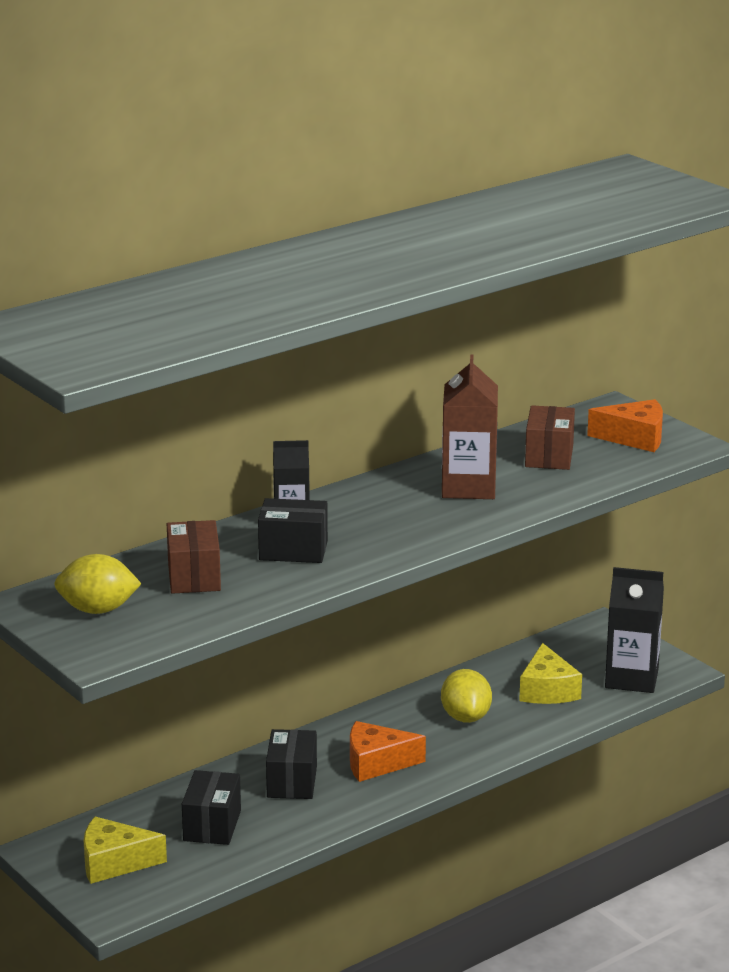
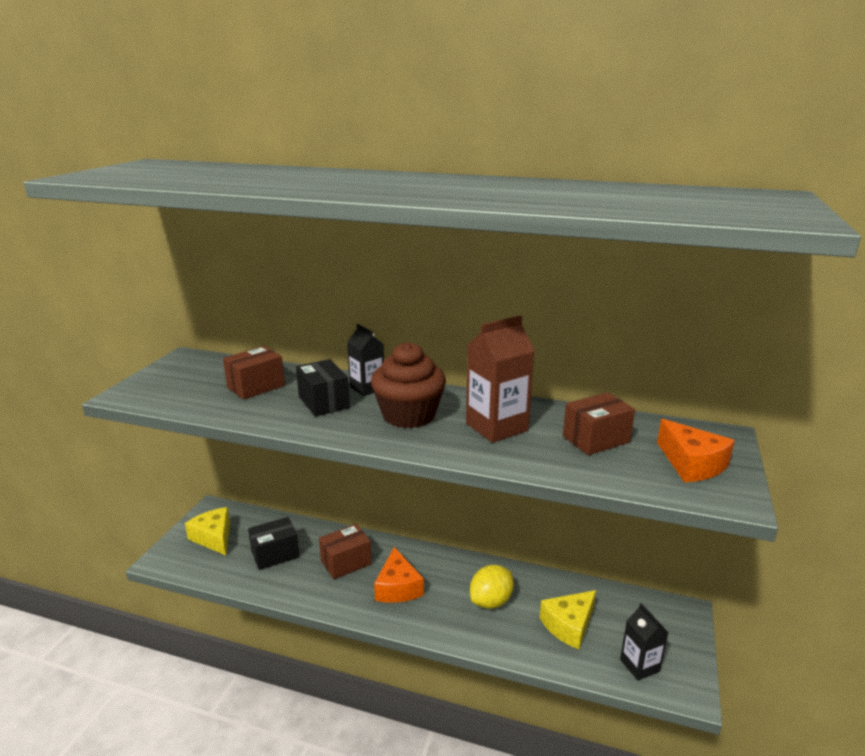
camera: 55 degrees right, 0 degrees up
yellow lemon [54,554,141,614] -> none
black box [266,729,317,799] -> brown box [319,524,372,579]
orange cheese [350,721,426,782] -> orange cheese turned 150 degrees counterclockwise [374,547,424,603]
black carton [605,567,664,693] -> black carton [620,603,669,681], size x0.64
none -> brown cupcake [371,342,446,428]

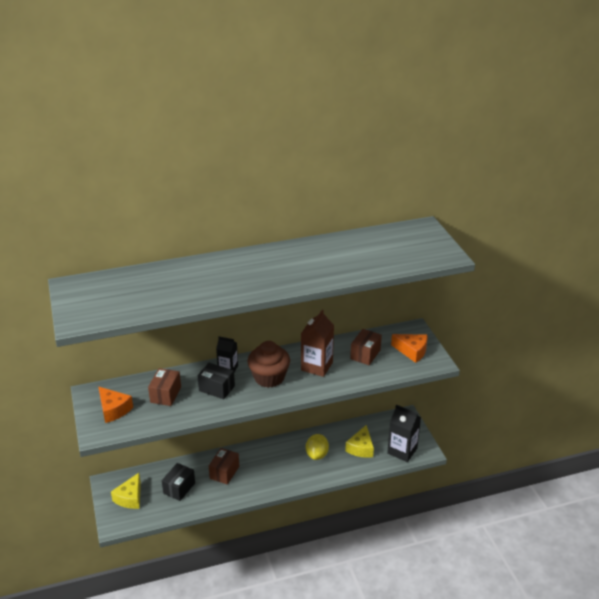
camera: 35 degrees left, 10 degrees up
yellow cheese [185,507,230,555] -> yellow cheese turned 90 degrees counterclockwise [111,473,141,509]
orange cheese [374,547,424,603] -> orange cheese moved to [98,387,133,423]
black carton [620,603,669,681] -> black carton [387,405,421,462], size x1.57

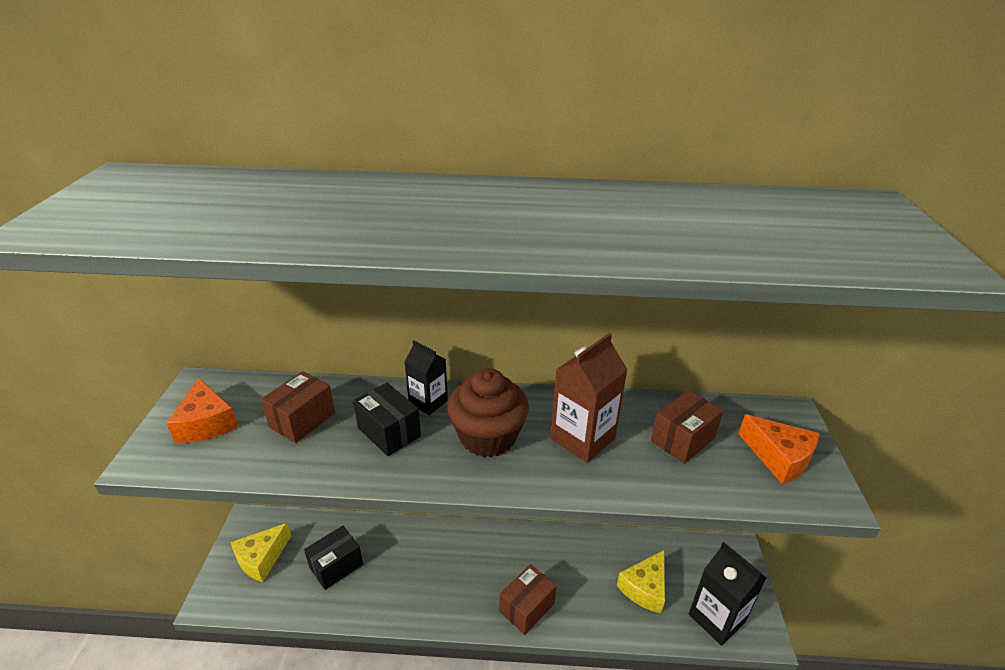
camera: 20 degrees right, 0 degrees up
brown box [209,448,239,485] -> brown box moved to [499,564,556,635]
yellow lemon [306,434,329,460] -> none

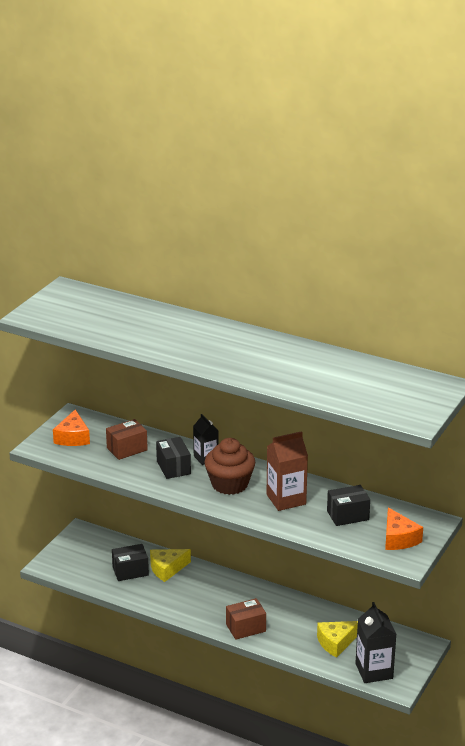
camera: 25 degrees right, 5 degrees down
yellow cheese [231,523,292,582] -> yellow cheese moved to [150,549,191,582]
brown box [651,390,723,464] -> black box [327,485,370,526]

